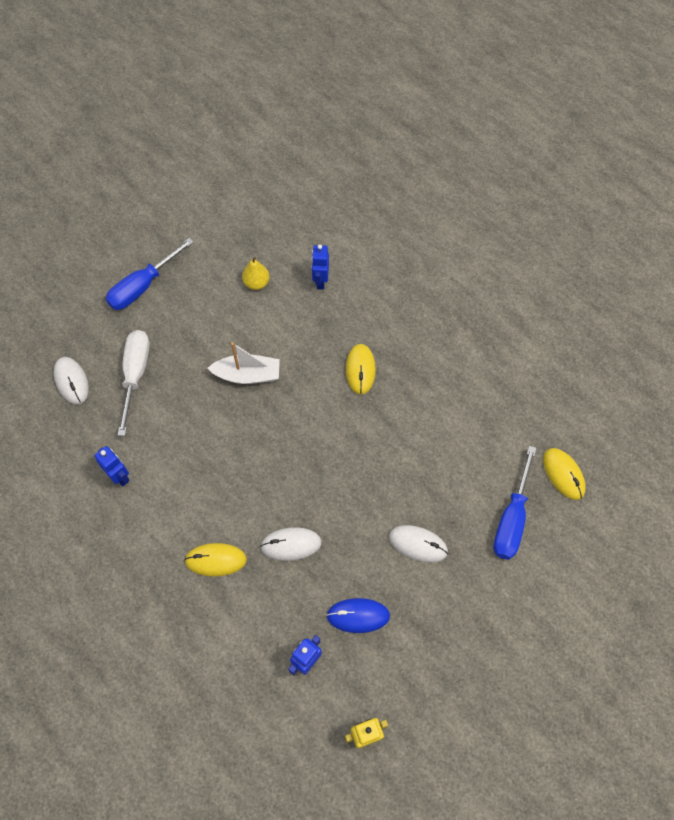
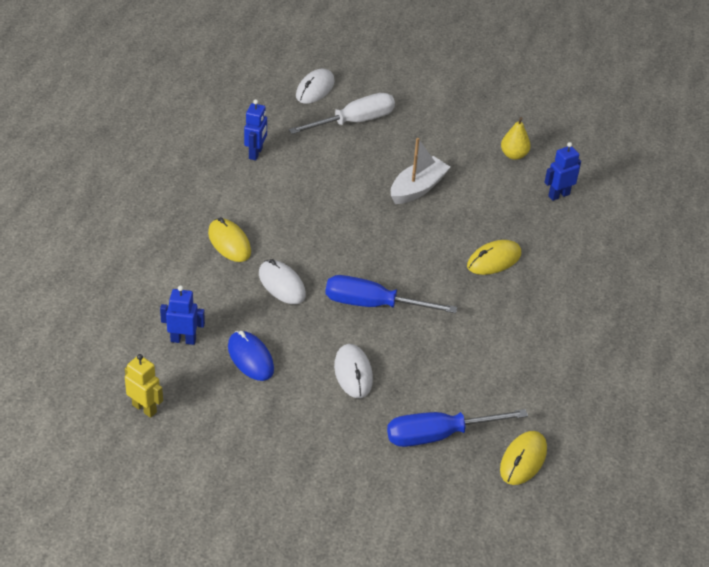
camera: 55 degrees right, 20 degrees down
blue screwdriver [106,238,194,310] -> blue screwdriver moved to [325,275,457,313]
white boat [208,342,280,384] -> white boat turned 105 degrees counterclockwise [391,138,450,204]

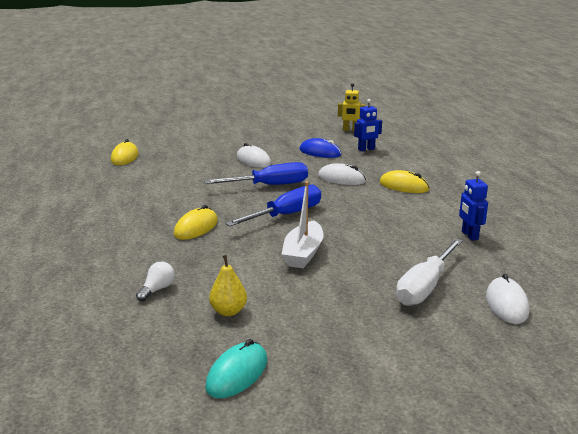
camera: 155 degrees right, 20 degrees down
blue screwdriver [387,409,528,447] -> blue screwdriver moved to [225,185,321,226]
blue robot [544,142,581,201] -> white light bulb [136,262,175,302]
none -> turquoise mouse [205,339,267,398]

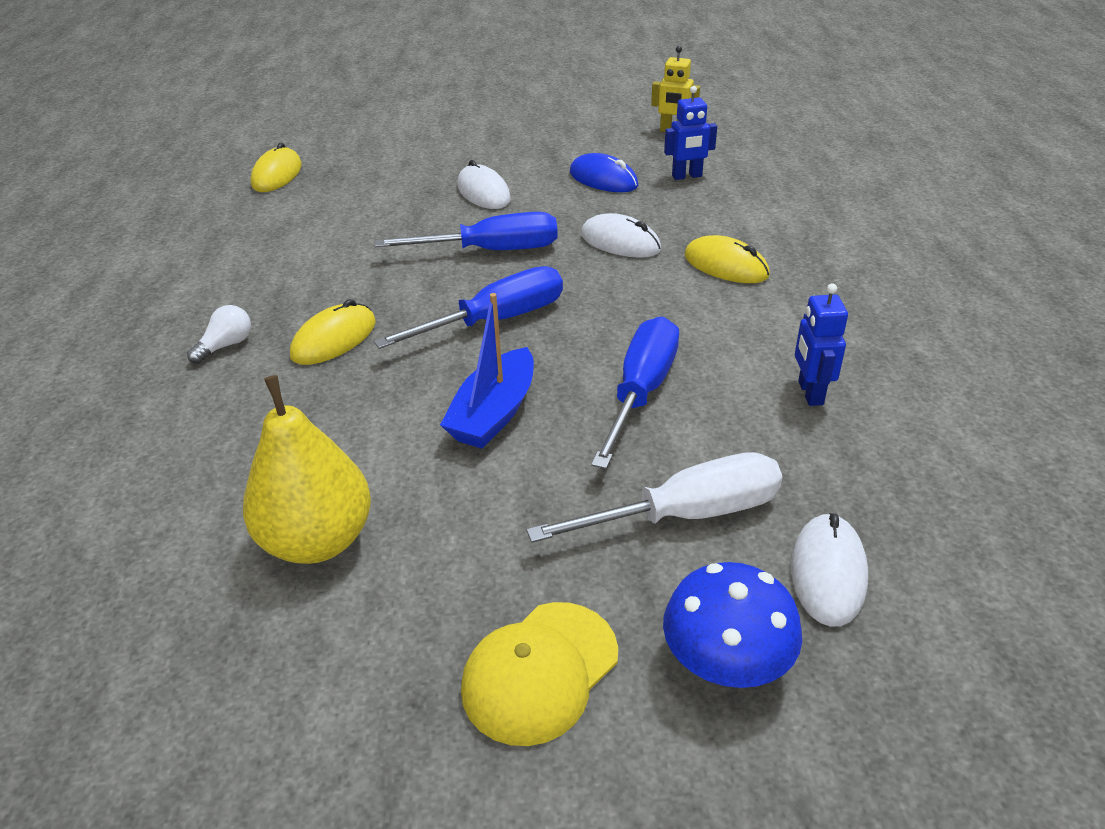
camera: 10 degrees right, 15 degrees up
white light bulb [136,262,175,302] -> white light bulb moved to [187,305,251,364]
turquoise mouse [205,339,267,398] -> none
yellow pear [209,255,247,316] -> yellow pear [243,375,371,564], size x1.81
white boat [281,182,324,268] -> blue boat [440,293,534,448]
white screwdriver [396,238,463,306] -> white screwdriver turned 150 degrees counterclockwise [526,452,782,543]
none -> yellow cap [461,602,618,746]
none -> blue screwdriver [591,316,679,469]
none -> blue mushroom [663,562,802,688]

